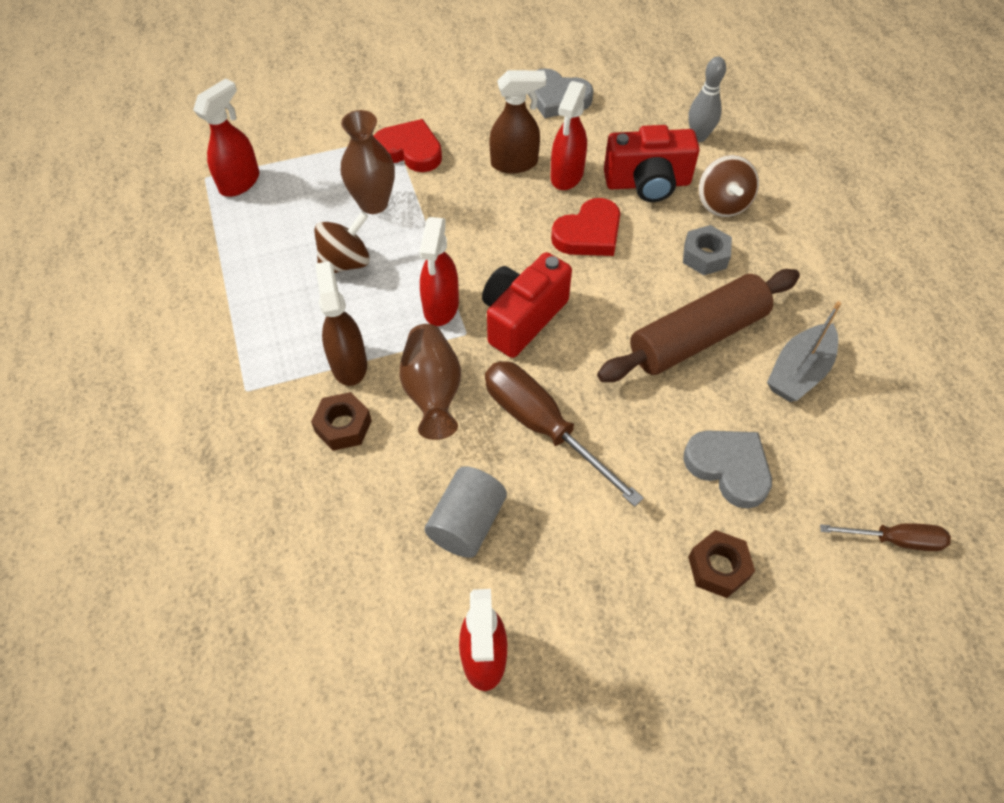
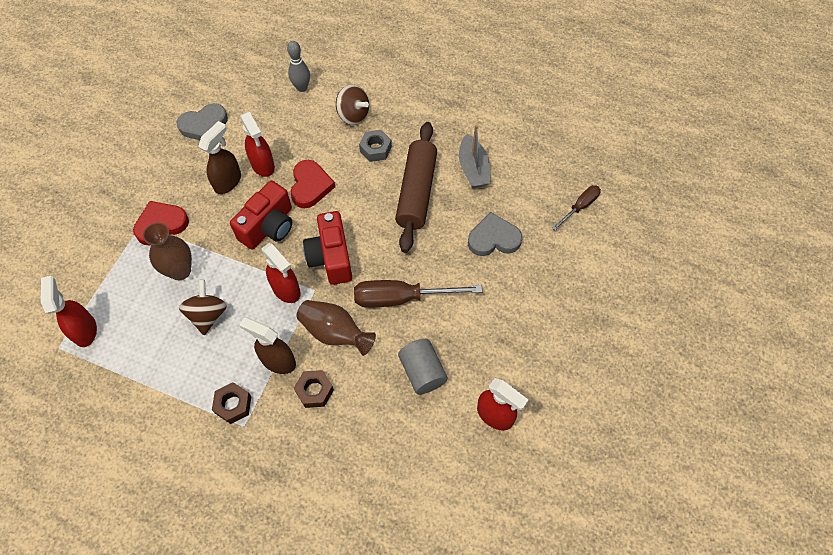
camera: 50 degrees left, 5 degrees up
red camera [604,125,700,202] -> red camera moved to [230,181,292,249]
brown nut [688,530,755,598] -> brown nut moved to [212,382,251,424]

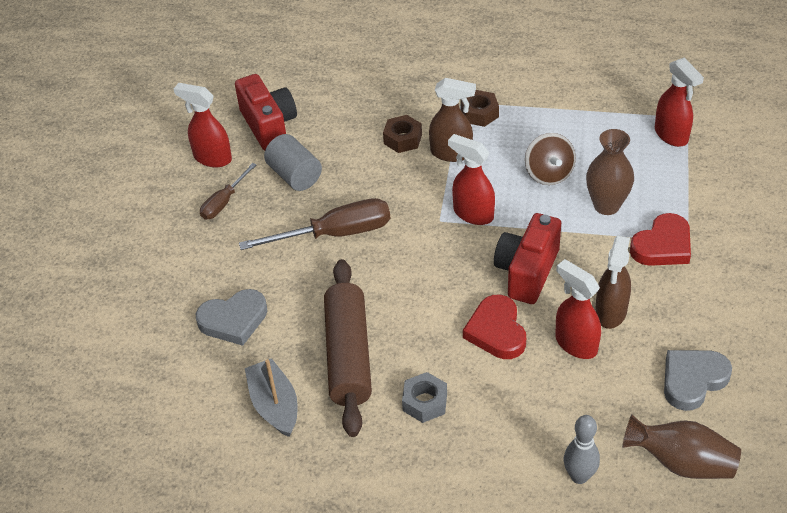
camera: 170 degrees right, 15 degrees down
brown vase [296,300,376,356] -> brown vase moved to [622,414,741,479]
red camera [303,211,352,285] -> red camera moved to [235,74,297,151]
brown spinning top [336,84,369,125] -> none
brown screwdriver [552,185,601,230] -> brown screwdriver moved to [200,163,256,220]

